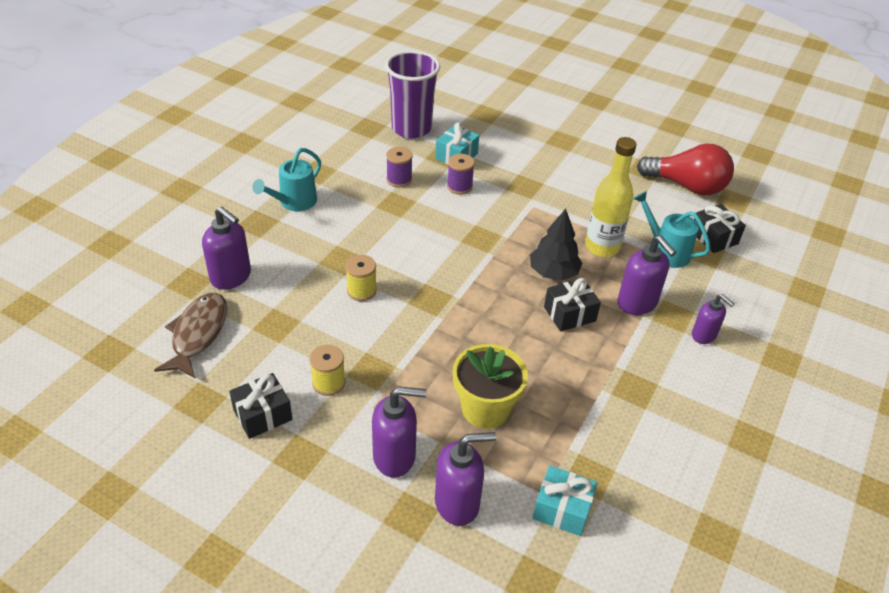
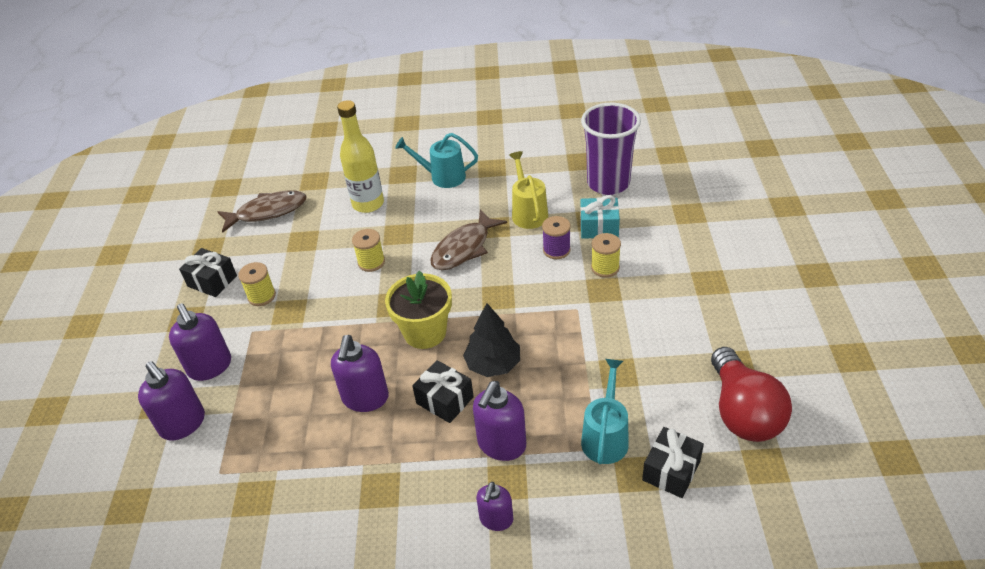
camera: 65 degrees right, 0 degrees up
purple soap dispenser [202,206,251,290] -> purple soap dispenser moved to [331,335,389,412]
purple spool [386,147,413,188] -> yellow watering can [509,151,548,229]
yellow flower pot [453,344,528,429] -> yellow flower pot moved to [385,270,452,349]
turquoise gift [533,466,598,536] -> none
yellow bottle [585,137,637,257] -> yellow bottle moved to [337,100,384,213]
none -> brown fish [430,209,507,270]
none -> yellow spool [591,233,621,278]

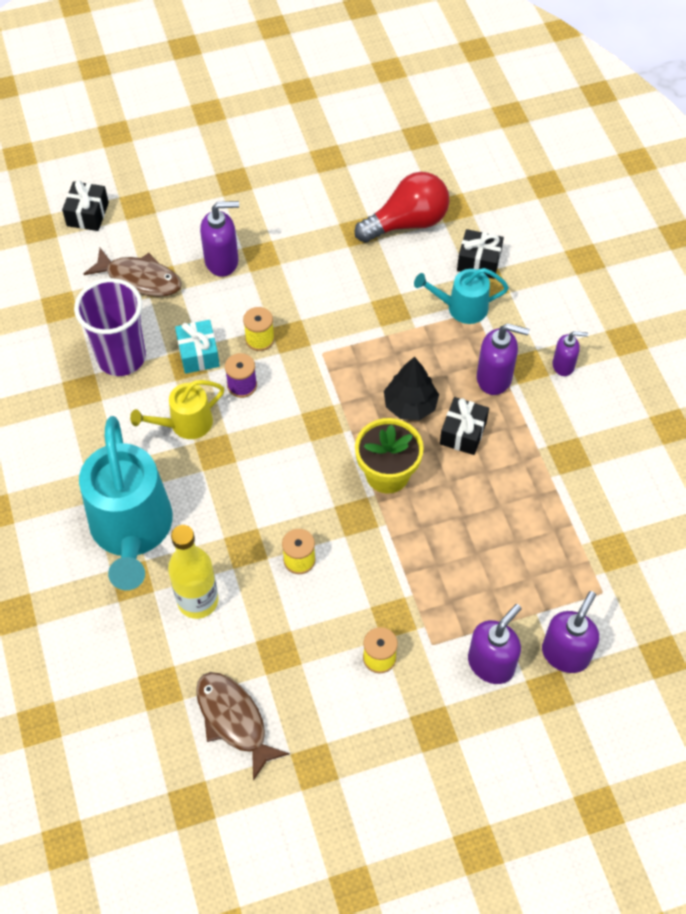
camera: 110 degrees left, 15 degrees up
black gift [179,248,237,297] -> black gift moved to [62,180,109,231]
purple soap dispenser [331,335,389,412] -> purple soap dispenser moved to [200,201,239,277]
turquoise watering can [395,133,478,188] -> turquoise watering can [79,416,173,590], size x1.93
brown fish [430,209,507,270] -> brown fish moved to [84,248,182,297]

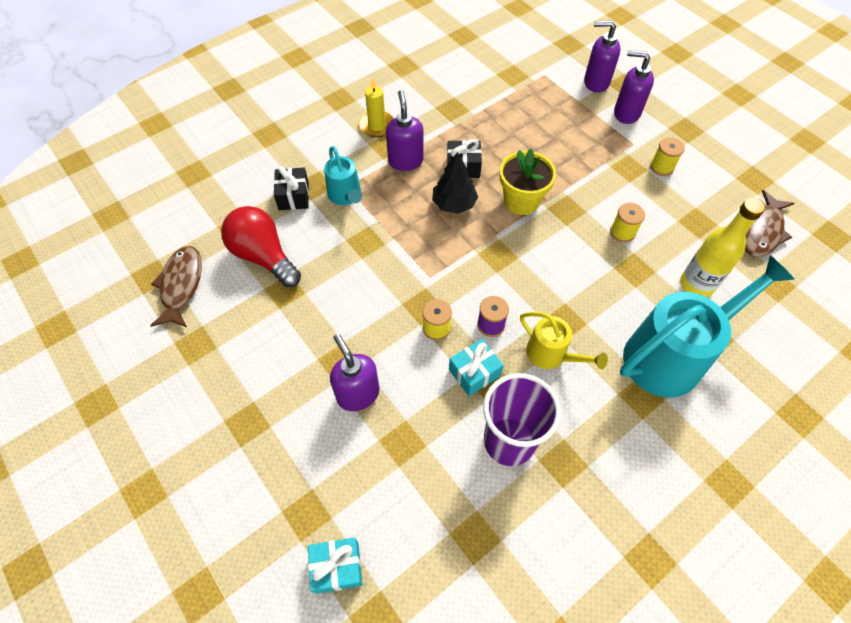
camera: 110 degrees left, 0 degrees up
black gift [62,180,109,231] -> turquoise gift [308,537,363,594]
brown fish [84,248,182,297] -> brown fish moved to [150,246,202,327]
purple soap dispenser [553,331,588,376] -> yellow candle [359,78,394,138]

